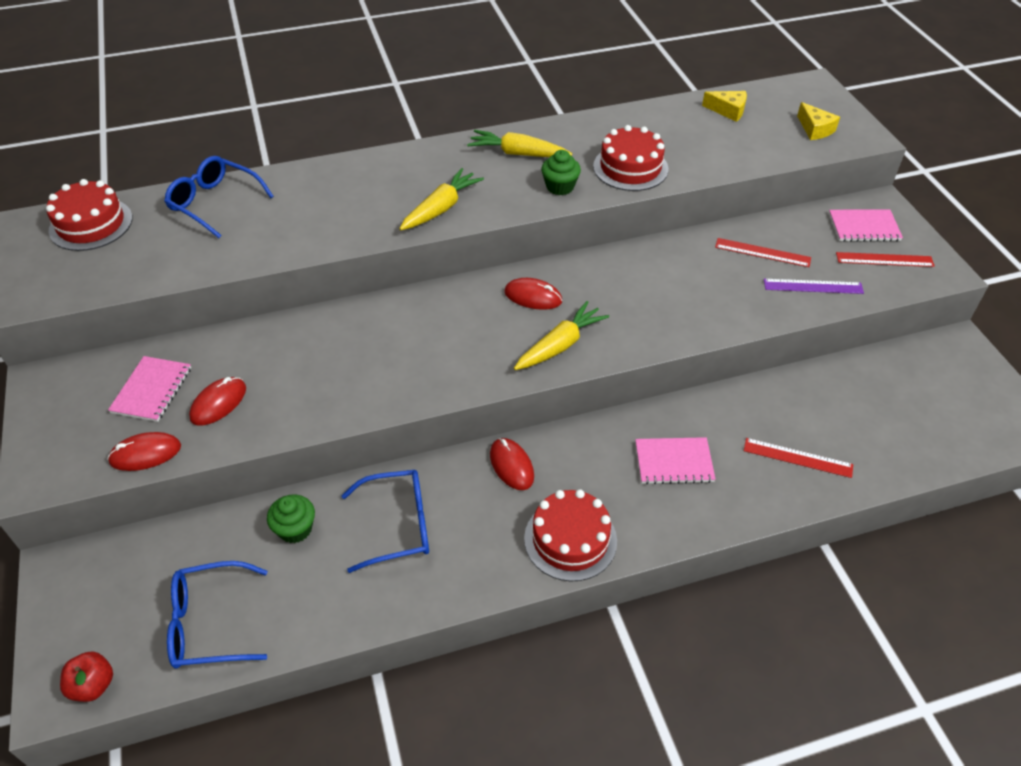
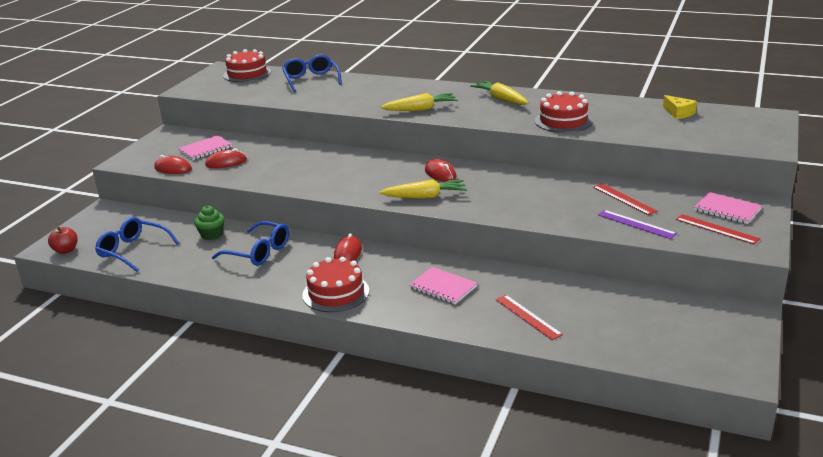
camera: 40 degrees right, 20 degrees down
green cupcake [541,150,581,195] -> none
yellow cheese [797,102,840,140] -> none

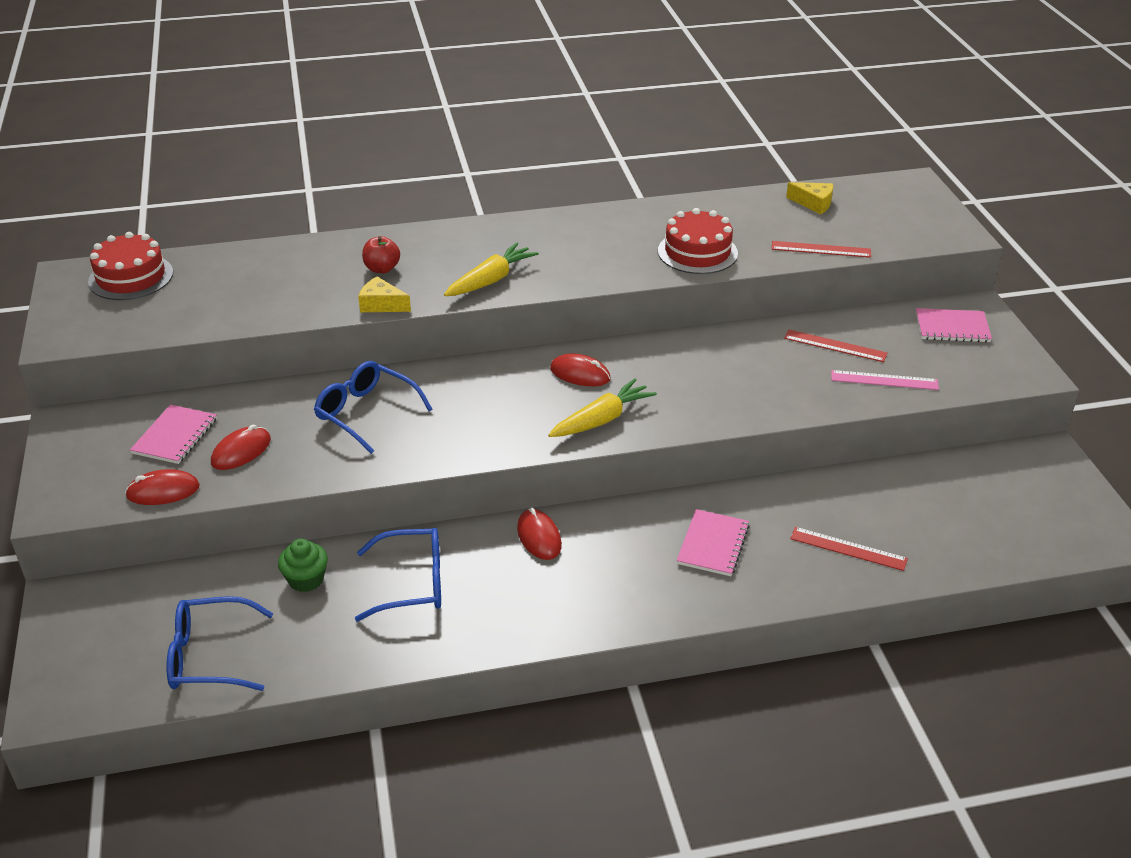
camera: 35 degrees left, 10 degrees up
red apple [48,227,78,254] -> red apple moved to [362,236,400,273]
blue glasses [282,54,342,92] -> blue glasses moved to [314,361,432,454]
red cake [302,257,369,312] -> none
pink notebook [409,267,477,304] -> pink notebook turned 75 degrees counterclockwise [677,509,750,576]
yellow carrot [470,81,529,105] -> none
purple ruler [598,210,677,239] -> pink ruler [831,370,939,390]
red ruler [676,214,760,245] -> red ruler moved to [772,241,871,258]
none -> yellow cheese [358,276,411,312]

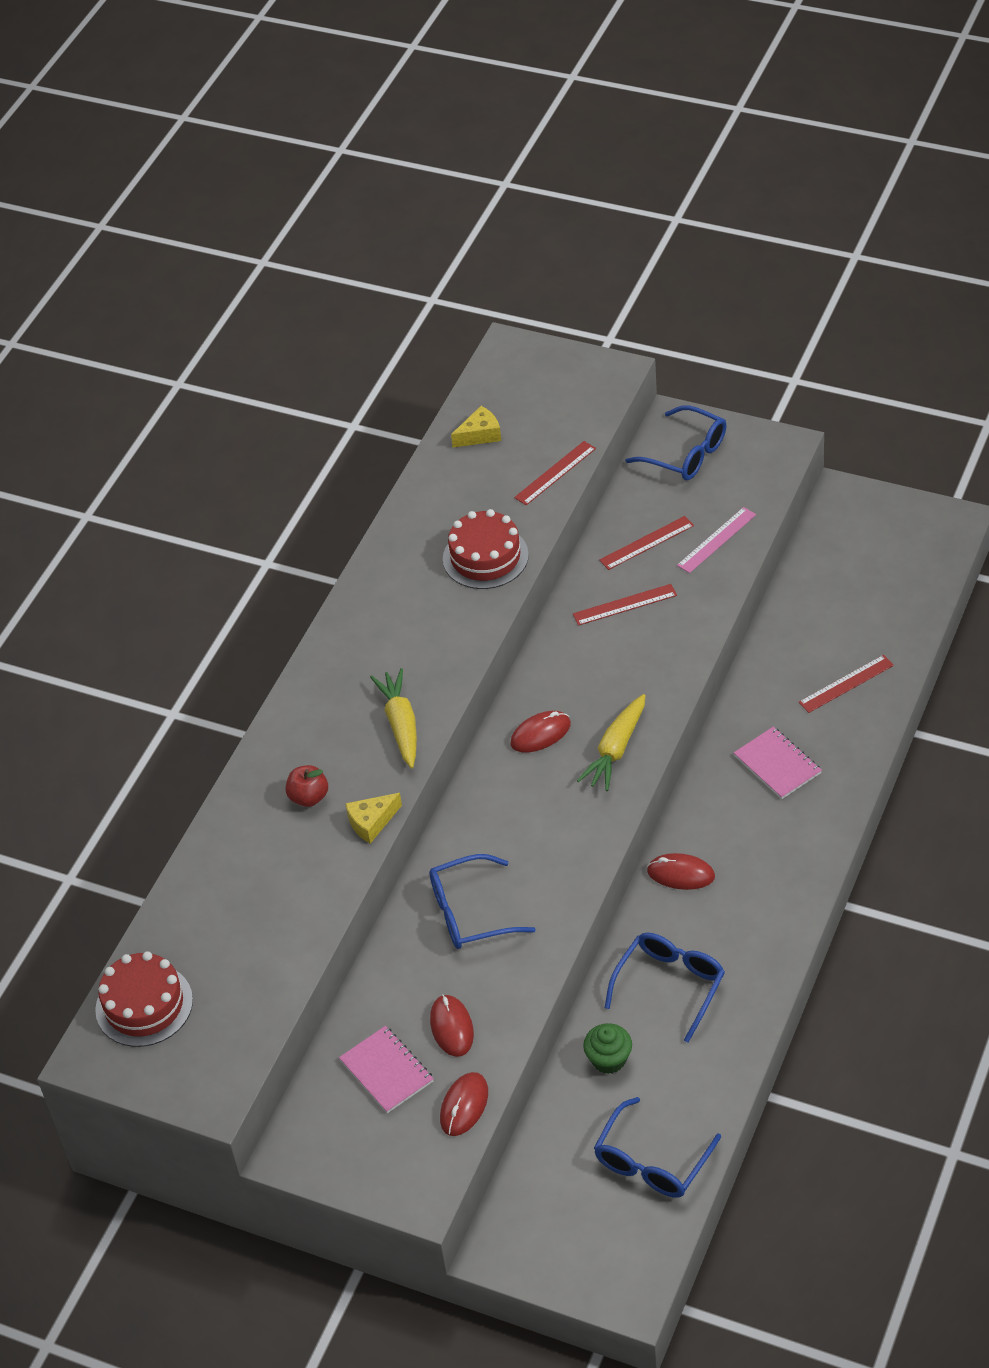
camera: 50 degrees left, 10 degrees up
yellow carrot [548,378,657,437] -> yellow carrot turned 150 degrees counterclockwise [577,694,645,791]
pink notebook [916,308,992,342] -> blue glasses [625,405,727,480]
none -> red ruler [573,584,677,626]

